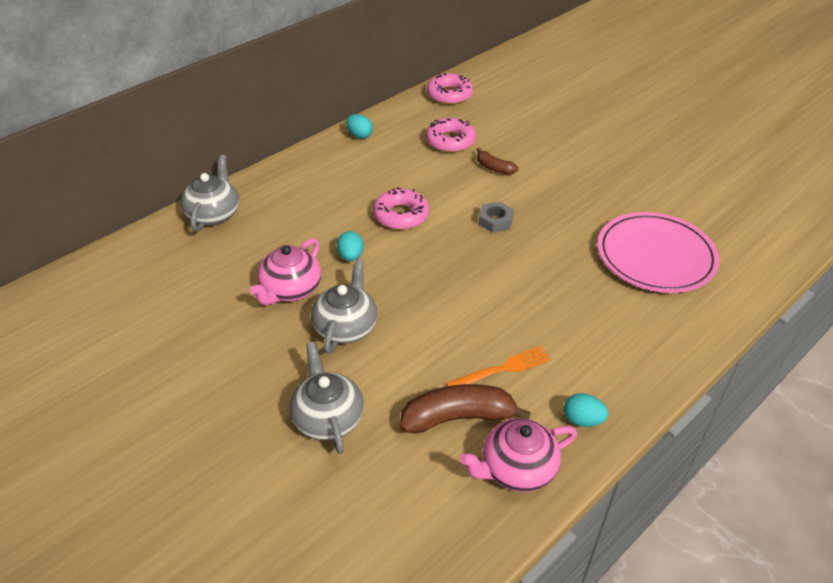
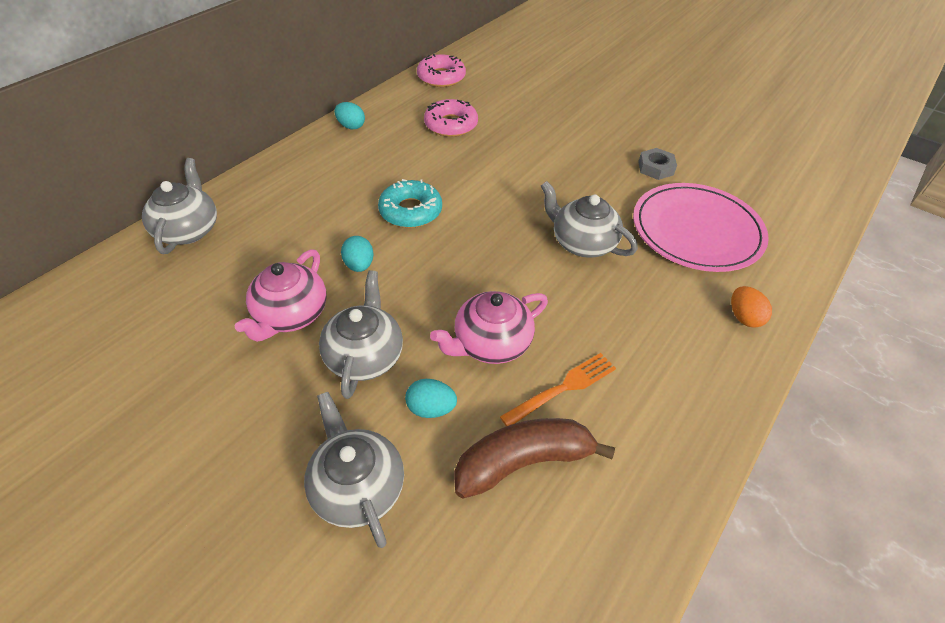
camera: 10 degrees left, 5 degrees up
pink donut [373,187,429,230] -> turquoise donut [378,179,442,228]
pink teapot [460,418,577,492] -> pink teapot moved to [430,291,548,364]
brown banana [477,148,518,175] -> none
grey nut [478,201,514,233] -> grey nut moved to [638,148,677,180]
turquoise egg [564,393,608,427] -> turquoise egg moved to [405,379,457,418]
none -> grey teapot [541,181,638,258]
none -> orange egg [731,286,772,328]

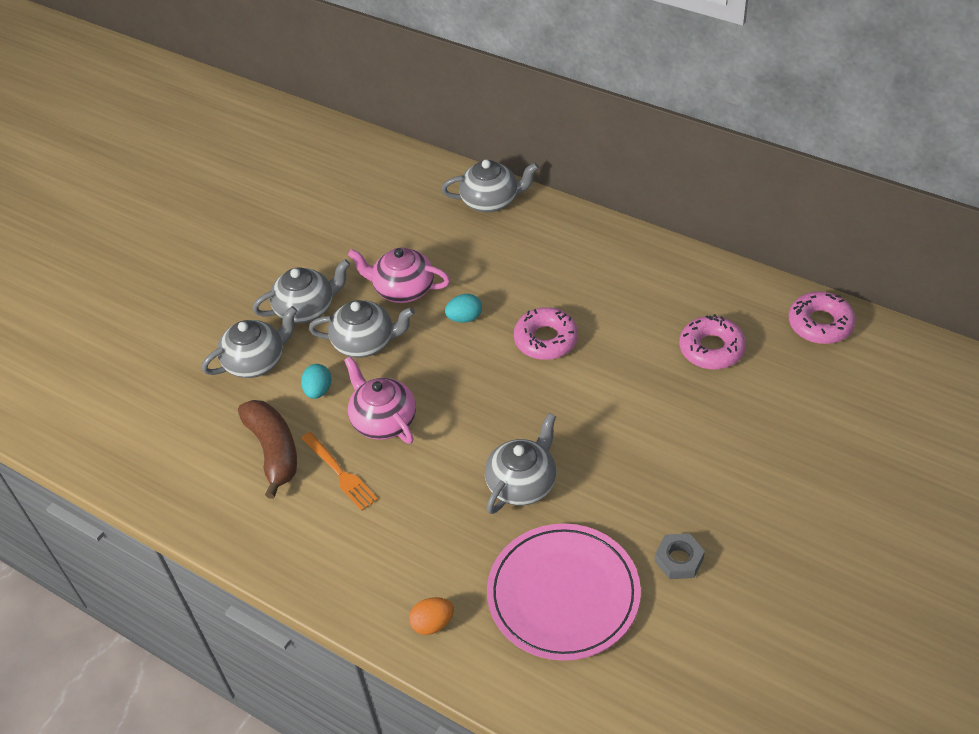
camera: 90 degrees right, 0 degrees up
turquoise egg [334,102,365,130] -> none
turquoise donut [378,179,442,228] -> pink donut [514,307,578,360]
none -> grey teapot [252,259,350,324]

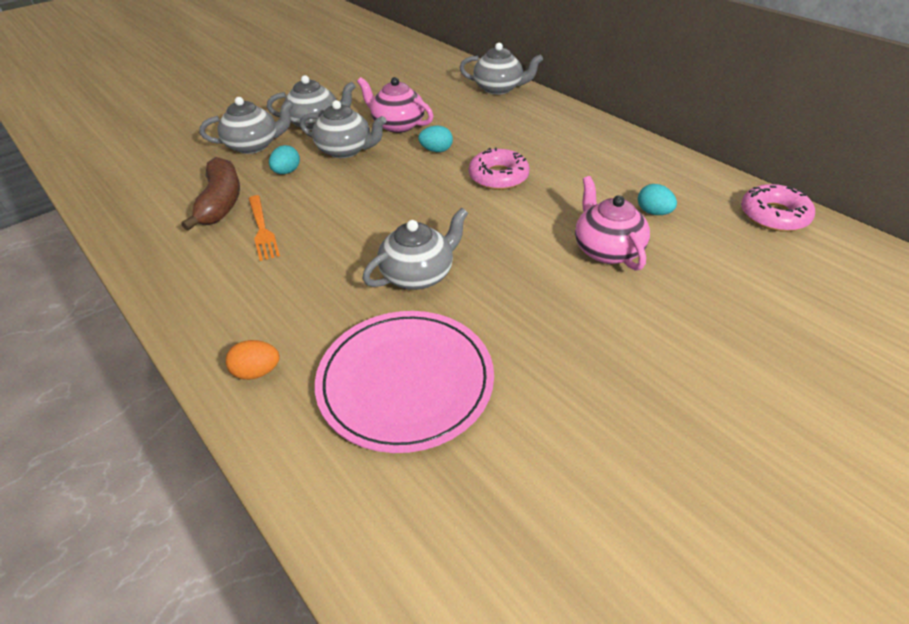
camera: 15 degrees right, 5 degrees down
pink teapot [344,356,416,444] -> pink teapot moved to [575,176,650,271]
grey nut [655,533,705,579] -> none
pink donut [679,314,746,369] -> turquoise egg [638,184,677,215]

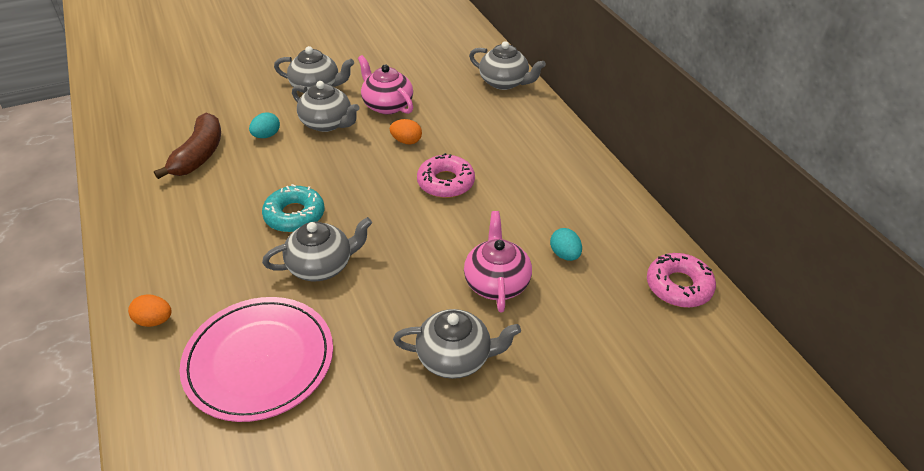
camera: 15 degrees right, 0 degrees up
grey teapot [200,97,294,154] -> grey teapot moved to [393,309,521,379]
orange fork [248,195,280,261] -> none
turquoise egg [418,125,453,152] -> orange egg [390,119,422,144]
none -> turquoise donut [262,184,324,232]

